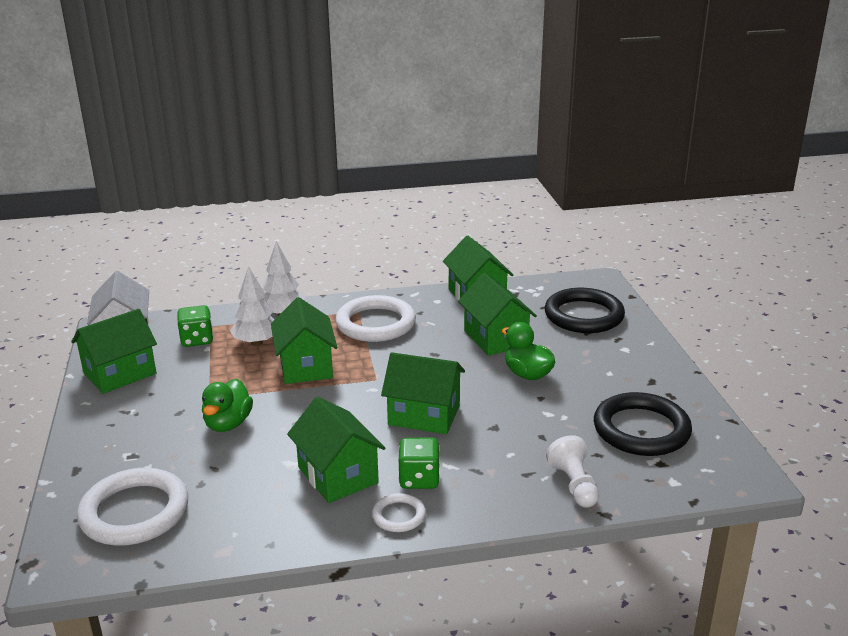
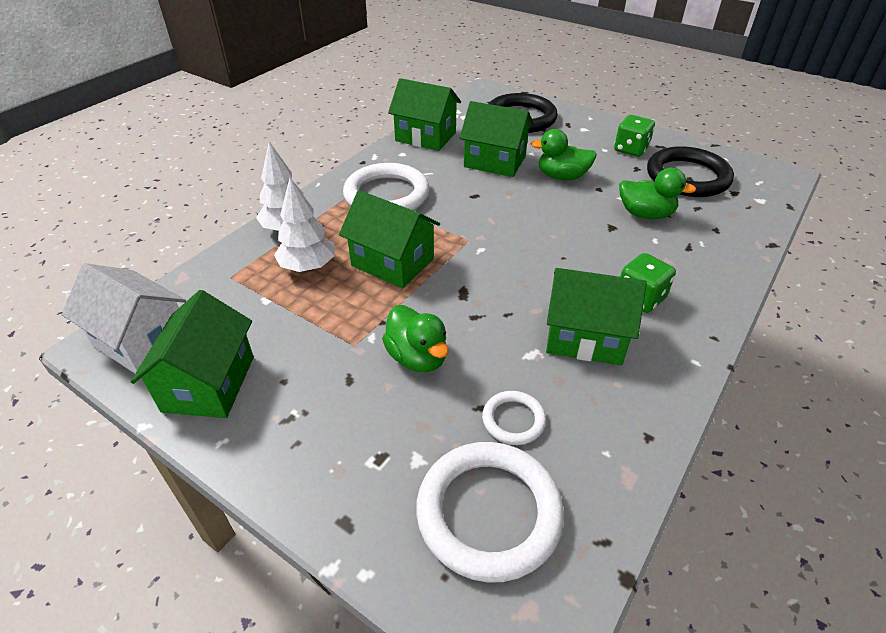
camera: 45 degrees left, 15 degrees up
green dice [177,305,213,347] -> green dice moved to [614,115,655,157]
white ring [372,493,426,532] -> white ring moved to [482,391,546,445]
green house [381,352,465,434] -> none
white pawn [546,435,599,508] -> none
none -> green duck [619,168,696,219]

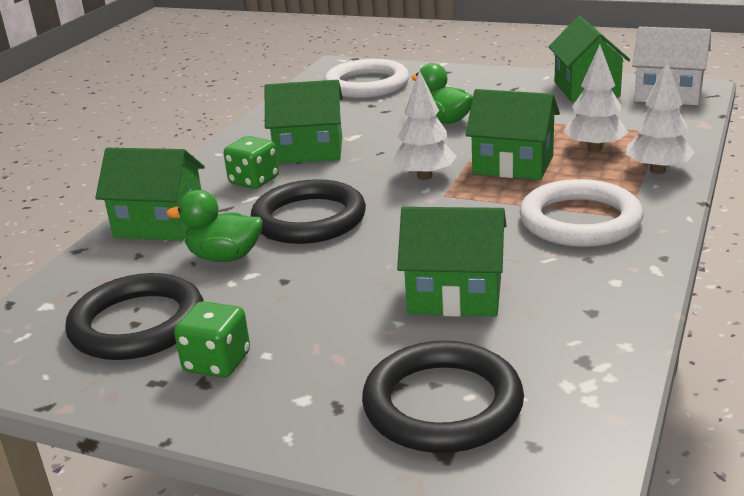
camera: 170 degrees right, 15 degrees down
green house [388,78,461,151] -> green house moved to [95,148,205,241]
white ring [482,391,546,445] -> none
green duck [530,129,597,180] -> none
none -> black ring [251,179,366,244]
none -> white tree [393,70,457,180]

